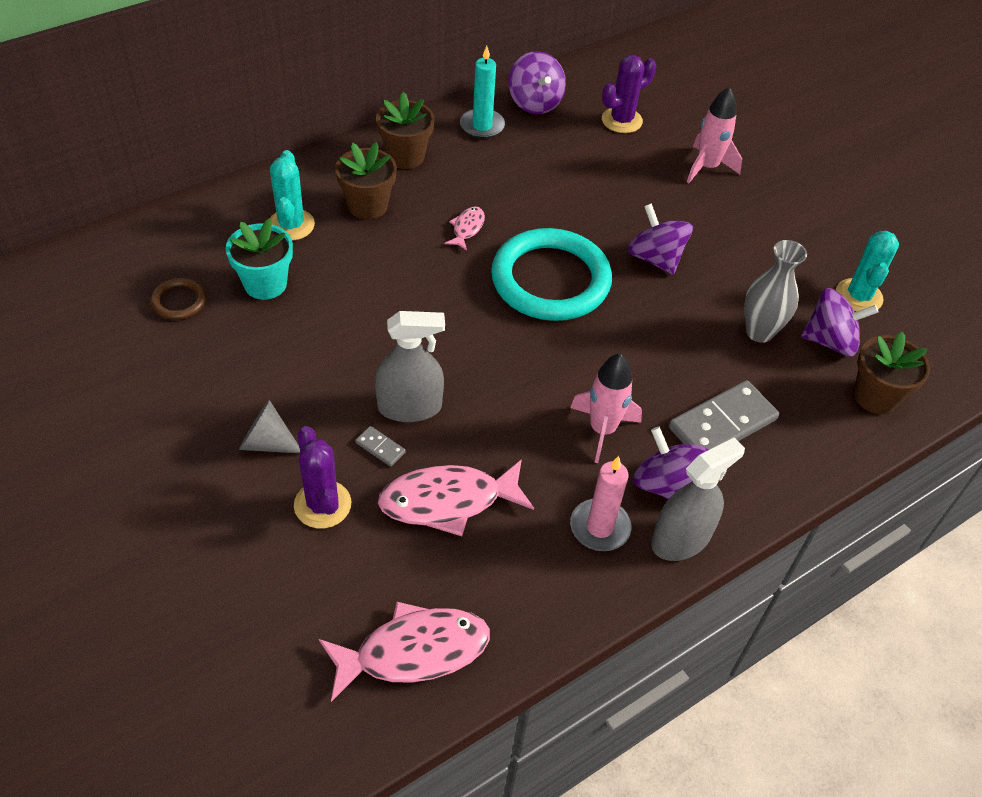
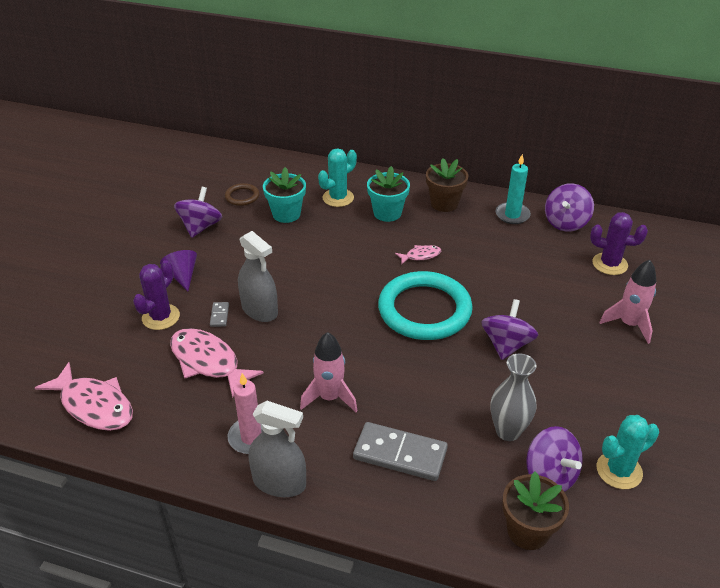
camera: 55 degrees right, 10 degrees down
grey cone [239,400,300,453] -> purple cone [160,250,197,291]
brown flower pot [335,142,397,220] -> turquoise flower pot [367,166,410,222]
purple spinning top [633,427,708,499] -> purple spinning top moved to [174,187,222,238]

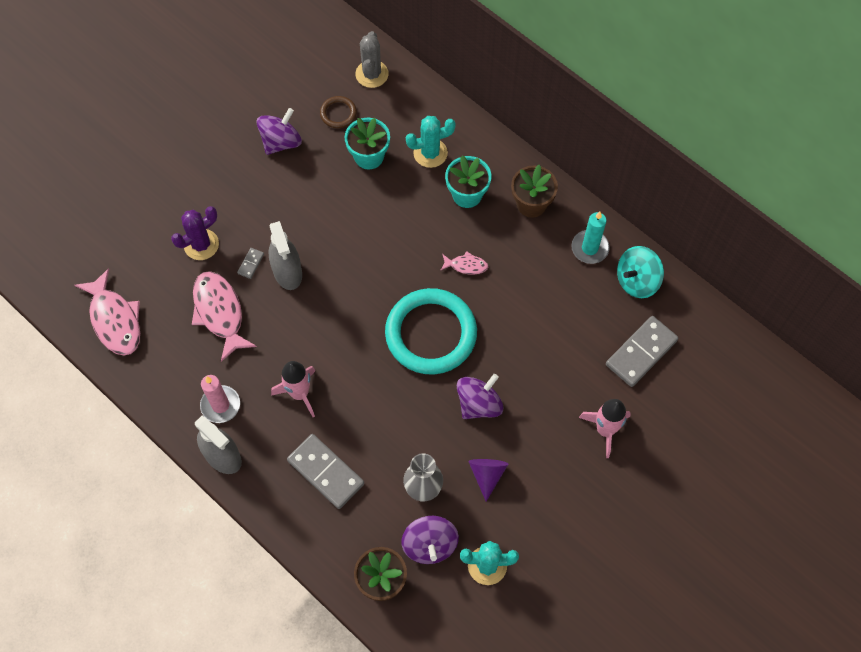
camera: 25 degrees right, 25 degrees up
purple cone [160,250,197,291] -> purple cone moved to [468,459,508,501]
purple spinning top [545,183,594,231] -> turquoise spinning top [617,246,664,298]
purple cactus [590,212,648,275] -> grey domino [606,316,678,387]
none -> grey cactus [355,31,389,88]

